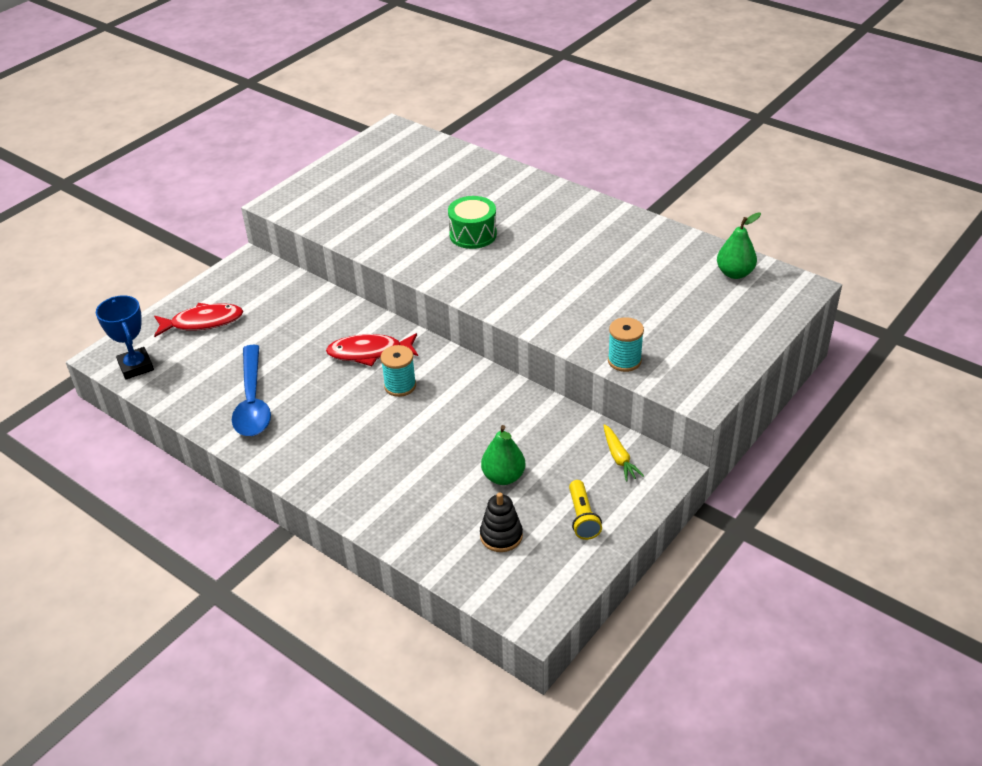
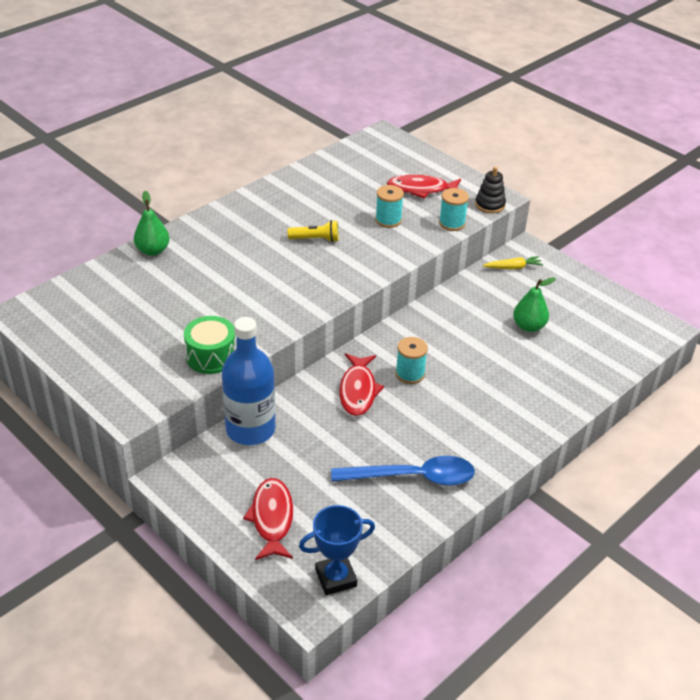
camera: 85 degrees left, 0 degrees up
green drum [448,196,497,249] -> green drum moved to [184,316,236,374]
black stacking toy [480,492,523,552] -> black stacking toy moved to [475,167,506,213]
yellow flashlight [569,480,602,540] -> yellow flashlight moved to [287,220,339,242]
green pear [717,212,761,279] -> green pear moved to [134,191,170,256]
none -> blue bottle [221,317,275,445]
none -> turquoise spool [375,185,404,228]
none -> red fish [387,174,461,199]

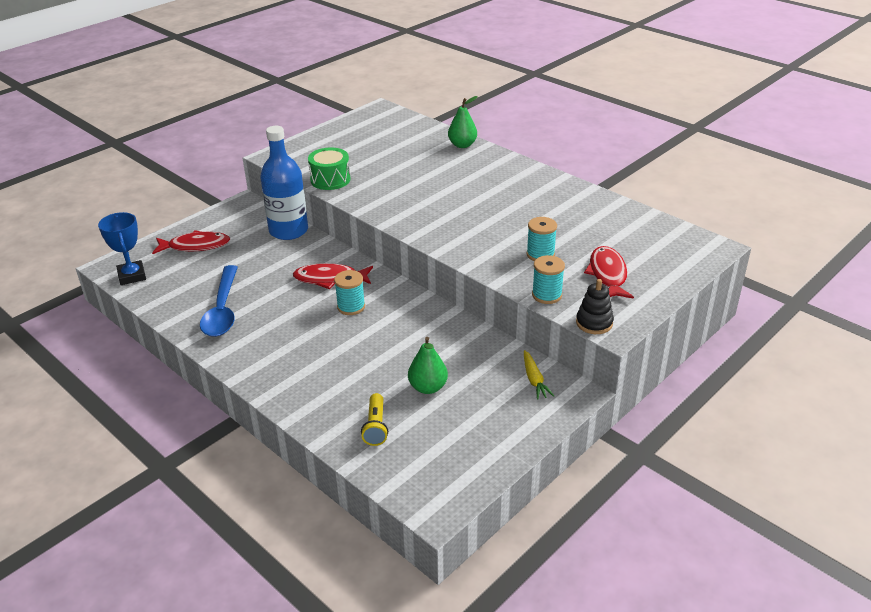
camera: 90 degrees right, 5 degrees down
yellow flashlight [287,220,339,242] -> yellow flashlight moved to [361,393,388,446]

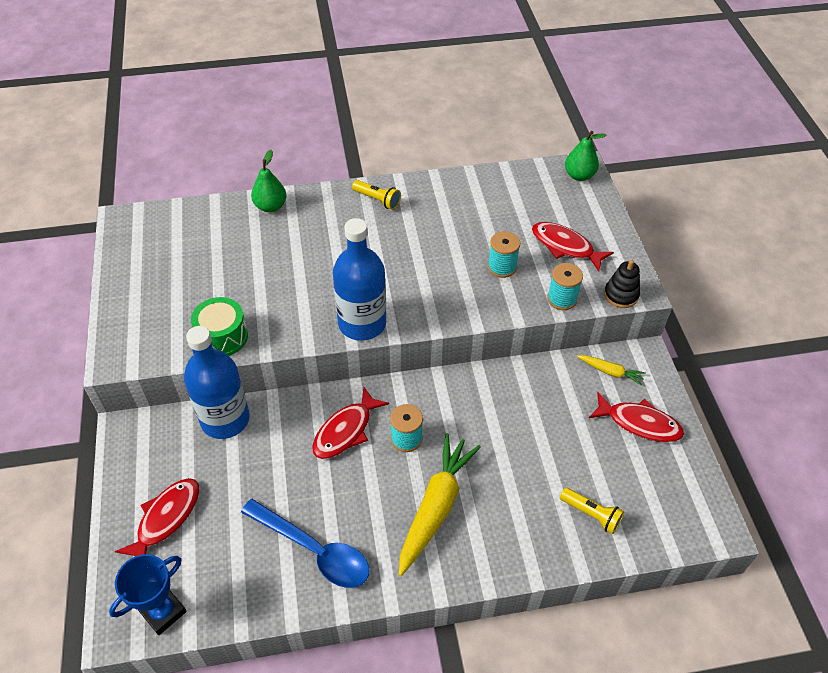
camera: 55 degrees left, 15 degrees up
blue trophy [98,212,146,285] -> blue trophy turned 60 degrees counterclockwise [109,554,187,635]
green pear [408,337,448,394] -> green pear moved to [565,131,607,181]
none -> blue bottle [333,218,386,341]
none -> yellow flashlight [352,180,401,210]
none -> yellow carrot [399,433,481,576]
none -> red fish [589,392,684,442]

